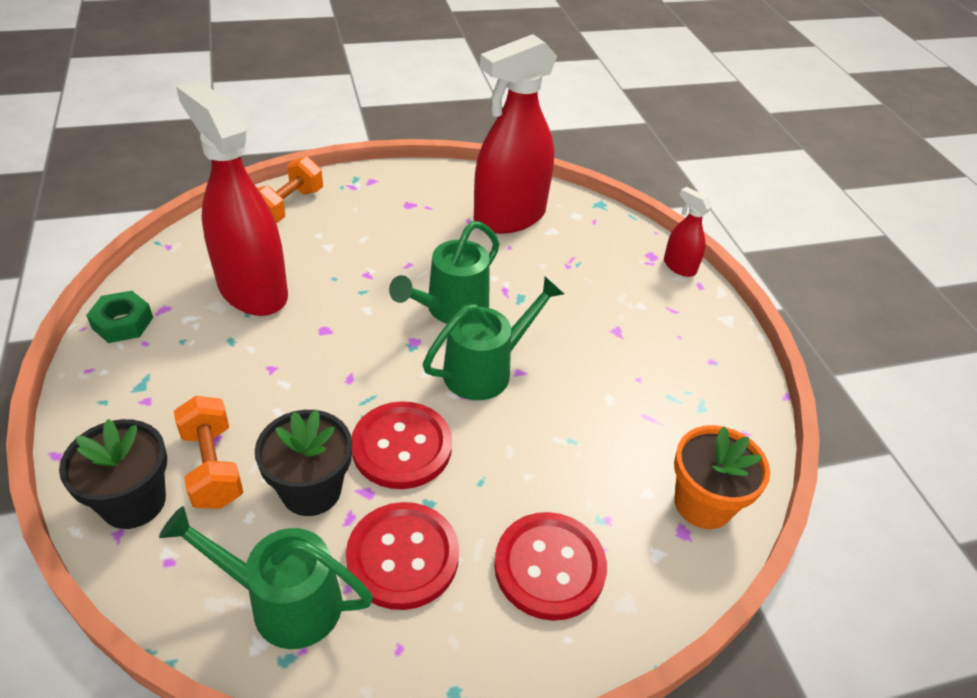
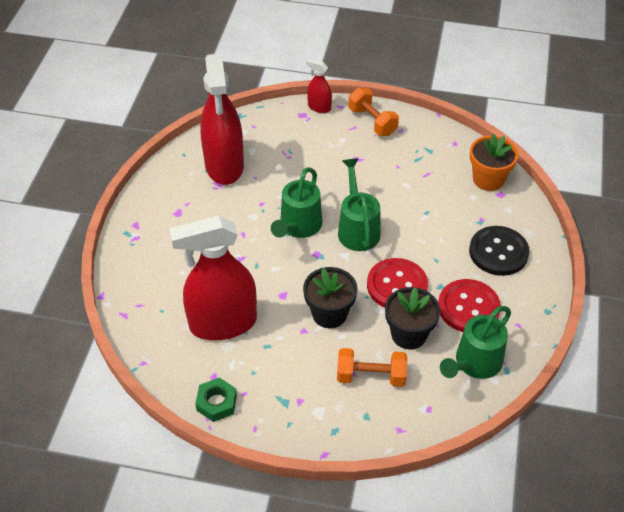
camera: 60 degrees left, 5 degrees up
black flower pot [59,419,167,529] -> black flower pot moved to [303,267,357,328]
orange dumbbell [257,157,323,223] -> orange dumbbell moved to [348,88,399,136]
green watering can [389,221,500,324] -> green watering can turned 45 degrees clockwise [271,167,322,238]
red button [494,512,607,621] -> black button [469,226,530,276]
red spray bottle [664,187,712,277] -> red spray bottle turned 45 degrees clockwise [306,58,332,113]

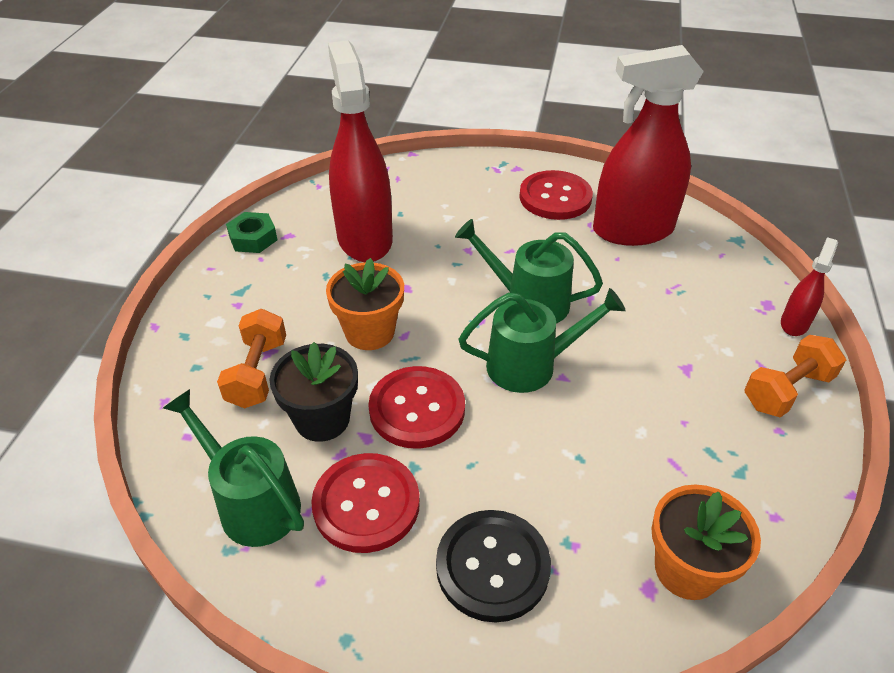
camera: 90 degrees right, 5 degrees down
black flower pot [303,267,357,328] -> orange flower pot [326,258,404,350]
none -> red button [519,170,593,220]

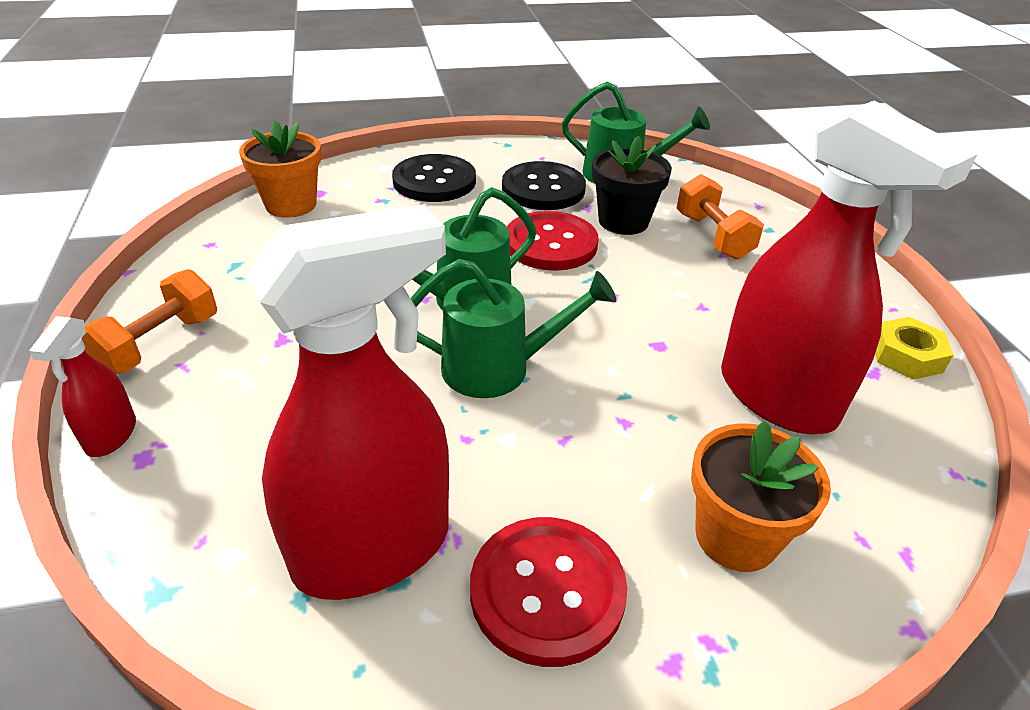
camera: 155 degrees right, 5 degrees down
green nut [226,212,277,253] -> yellow nut [875,317,953,380]
red button [311,453,420,553] -> black button [502,161,586,210]
orange flower pot [326,258,404,350] -> orange flower pot moved to [691,421,831,572]

